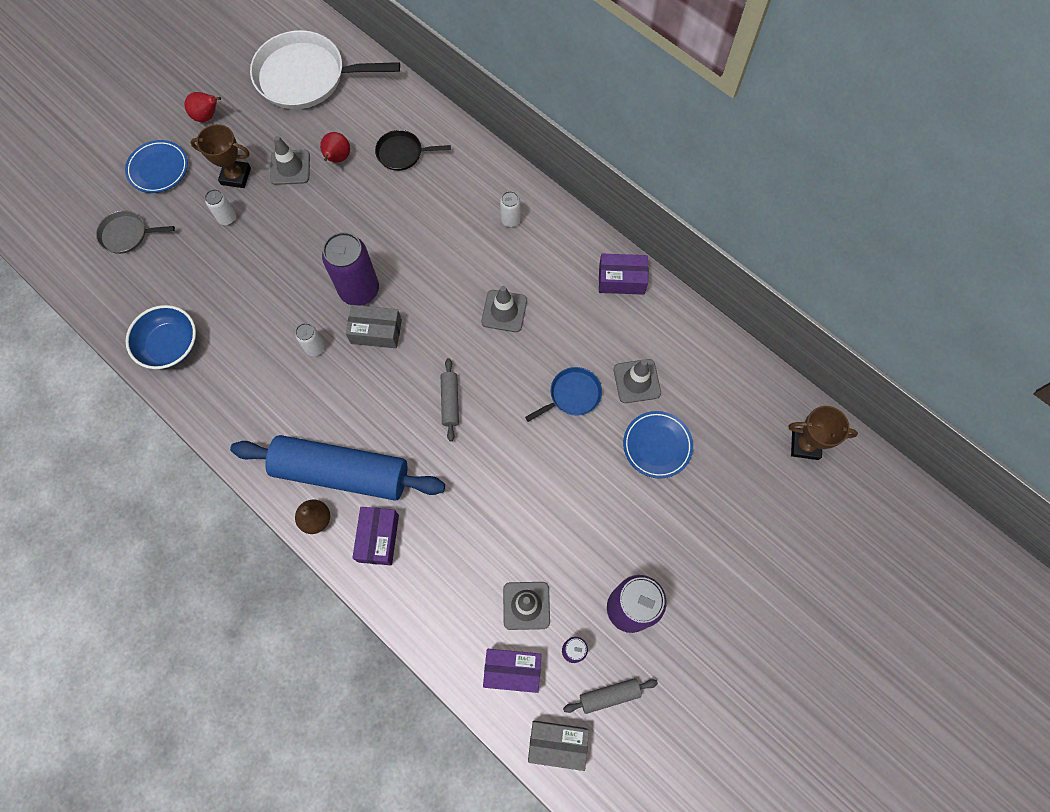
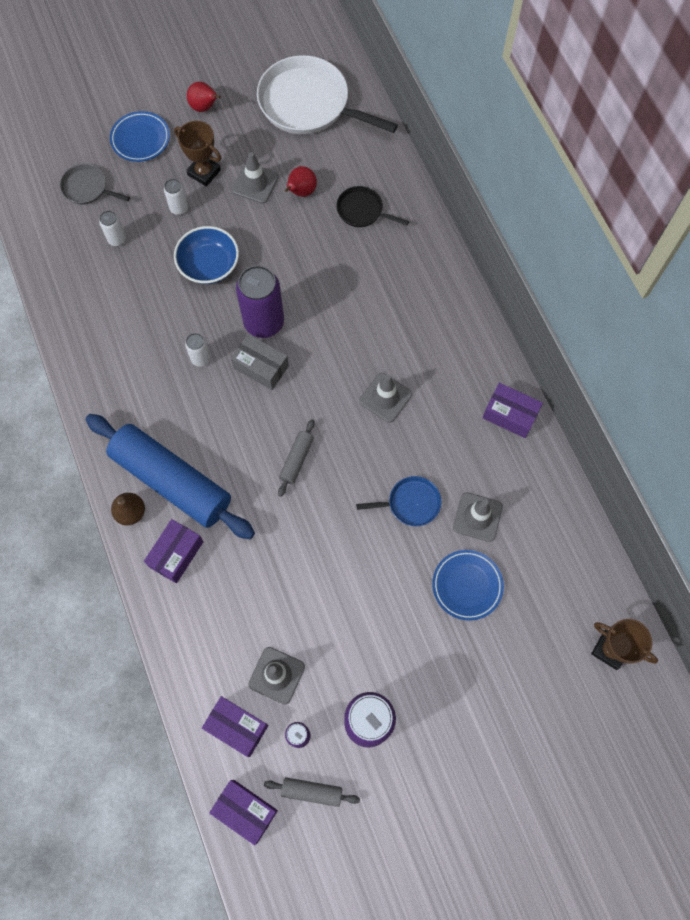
camera: 25 degrees right, 0 degrees up
blue bowl [126,305,196,369] -> blue bowl moved to [174,226,239,284]
white can [500,191,520,227] -> white can moved to [99,210,126,246]
grey box [528,721,589,771] -> purple box [209,780,278,845]

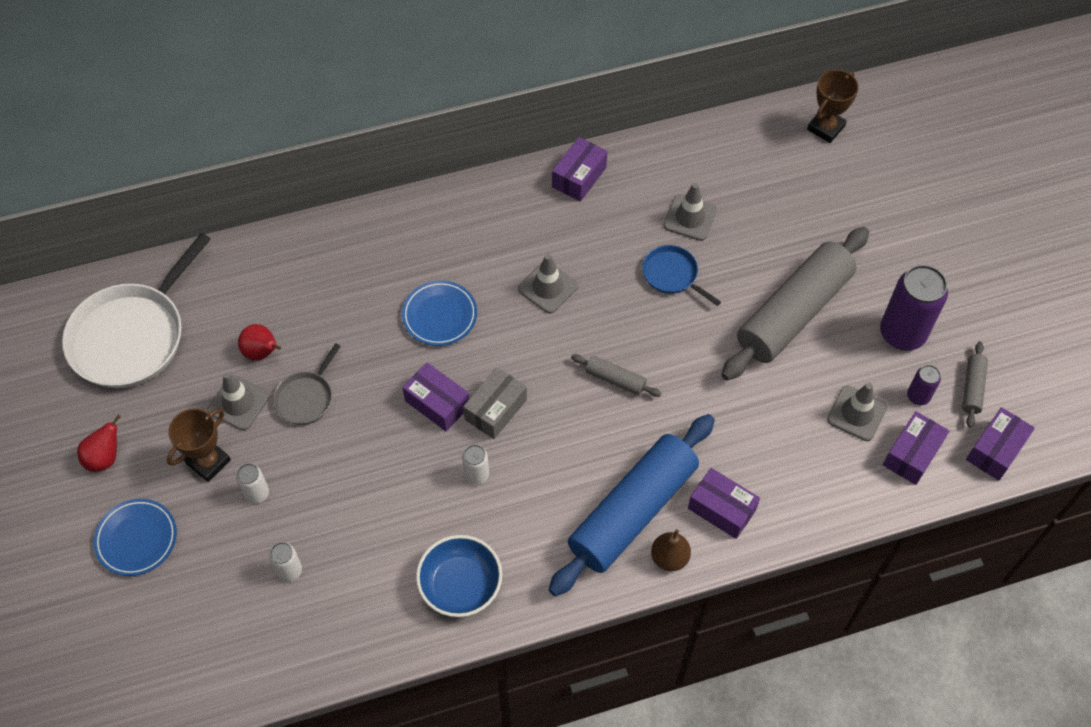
camera: 85 degrees left, 10 degrees down
grey pan [60,164,130,204] -> grey pan moved to [273,343,341,425]
blue bowl [174,226,239,284] -> blue bowl moved to [416,535,502,617]
purple can [236,265,284,338] -> purple box [402,362,469,431]
black pan [336,186,409,227] -> none
blue pan [356,476,441,526] -> blue pan turned 45 degrees counterclockwise [642,245,721,306]
blue plate [432,550,504,621] -> blue plate moved to [402,280,477,346]
none -> grey rolling pin [721,227,869,381]

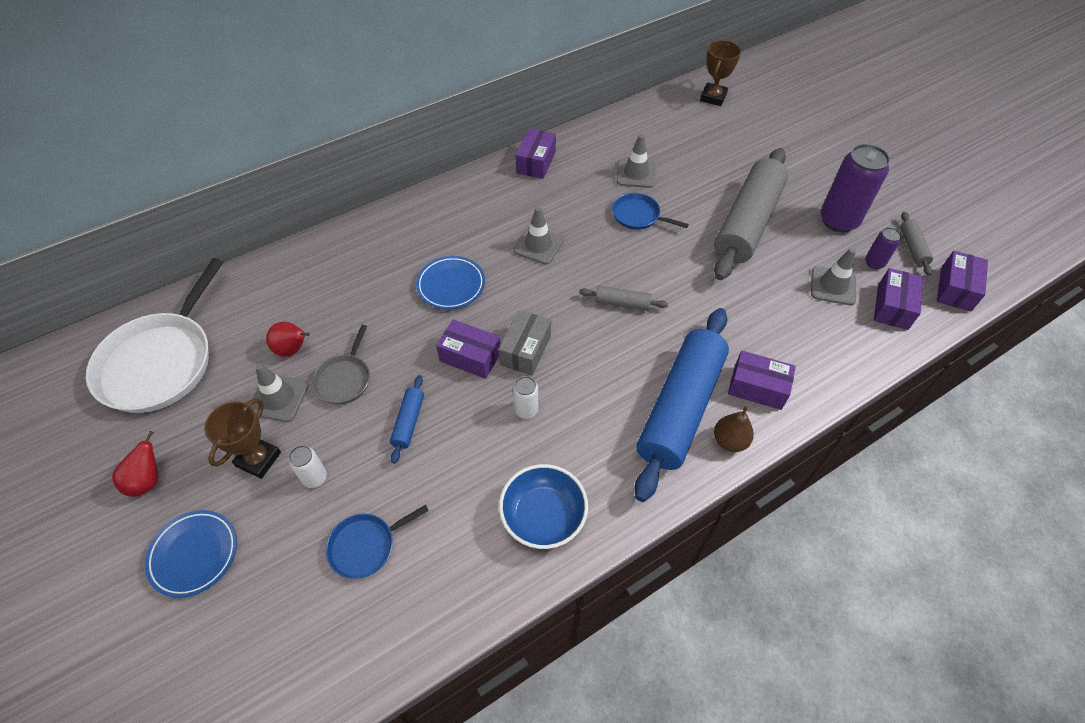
camera: 15 degrees left, 5 degrees down
white can [269,542,302,582] -> blue pan [326,505,429,579]
none -> blue rolling pin [390,375,424,464]

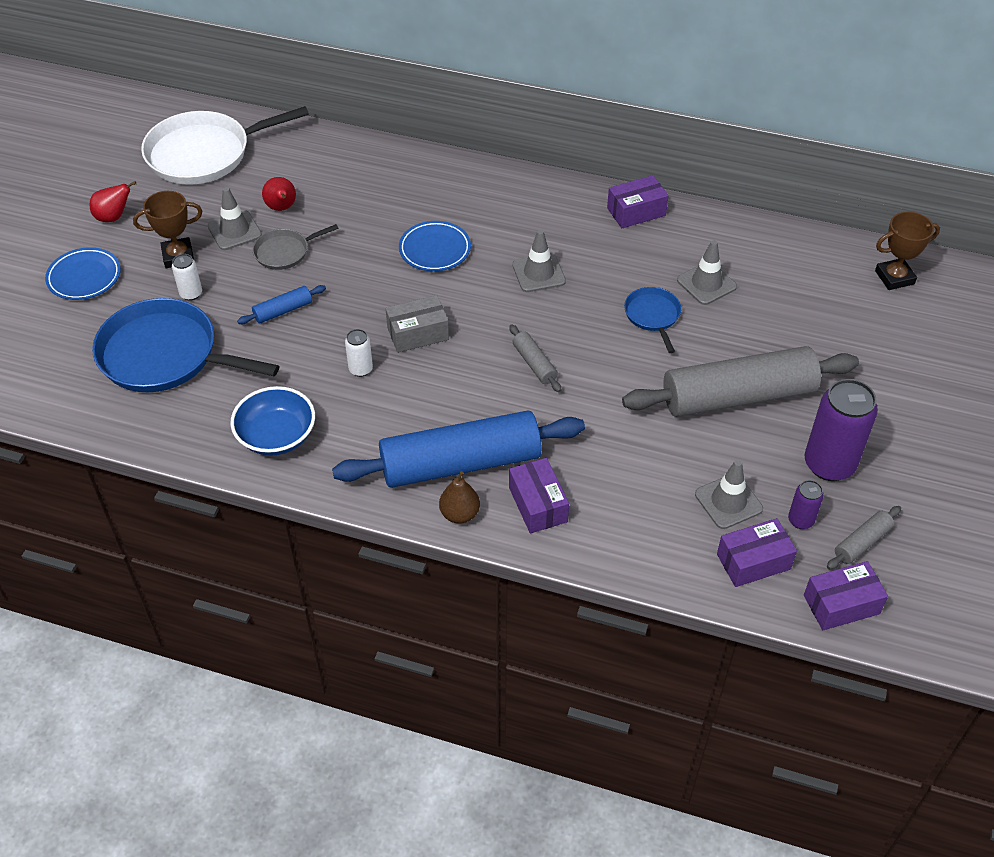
camera: 50 degrees right, 5 degrees down
blue pan [326,505,429,579] -> blue pan [92,298,279,392], size x2.04
purple box [436,319,501,379] -> none

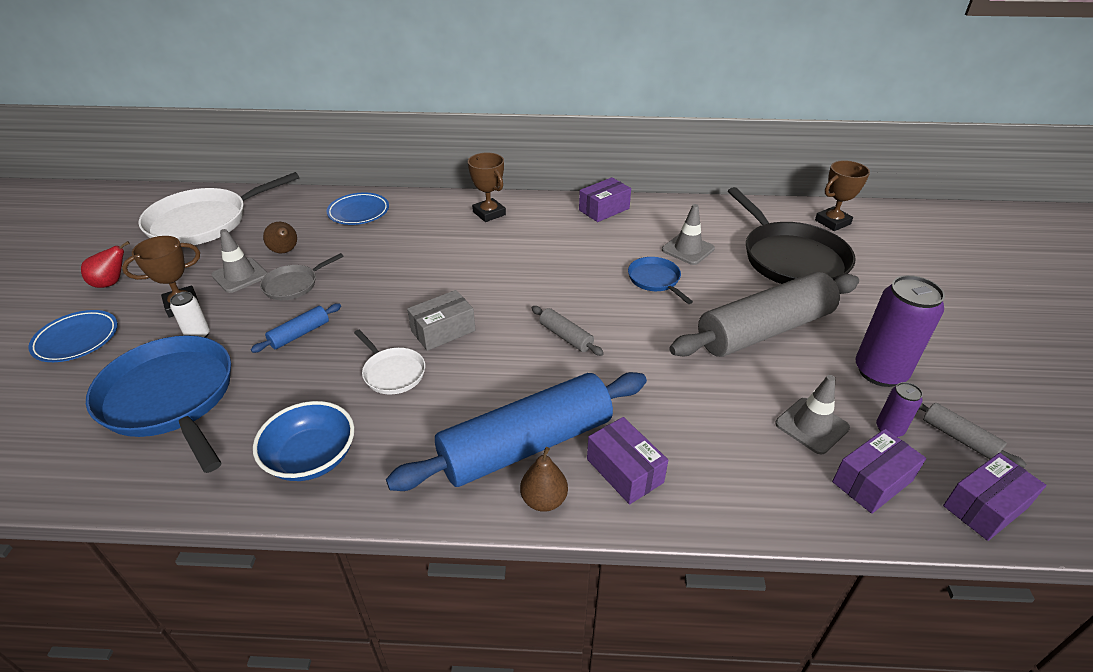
camera: 15 degrees left, 10 degrees down
blue pan [92,298,279,392] -> blue pan turned 45 degrees clockwise [86,335,231,473]
red pear [262,177,296,211] -> brown pear [263,222,297,254]
white can [345,329,373,377] -> white pan [354,330,425,394]
blue plate [399,221,471,271] -> blue plate moved to [326,193,389,225]
grey traffic cone [512,230,566,292] -> none
grey rolling pin [827,506,901,570] -> grey rolling pin turned 75 degrees counterclockwise [919,403,1027,468]
none -> brown trophy [468,153,506,222]
none -> black pan [728,187,856,284]

